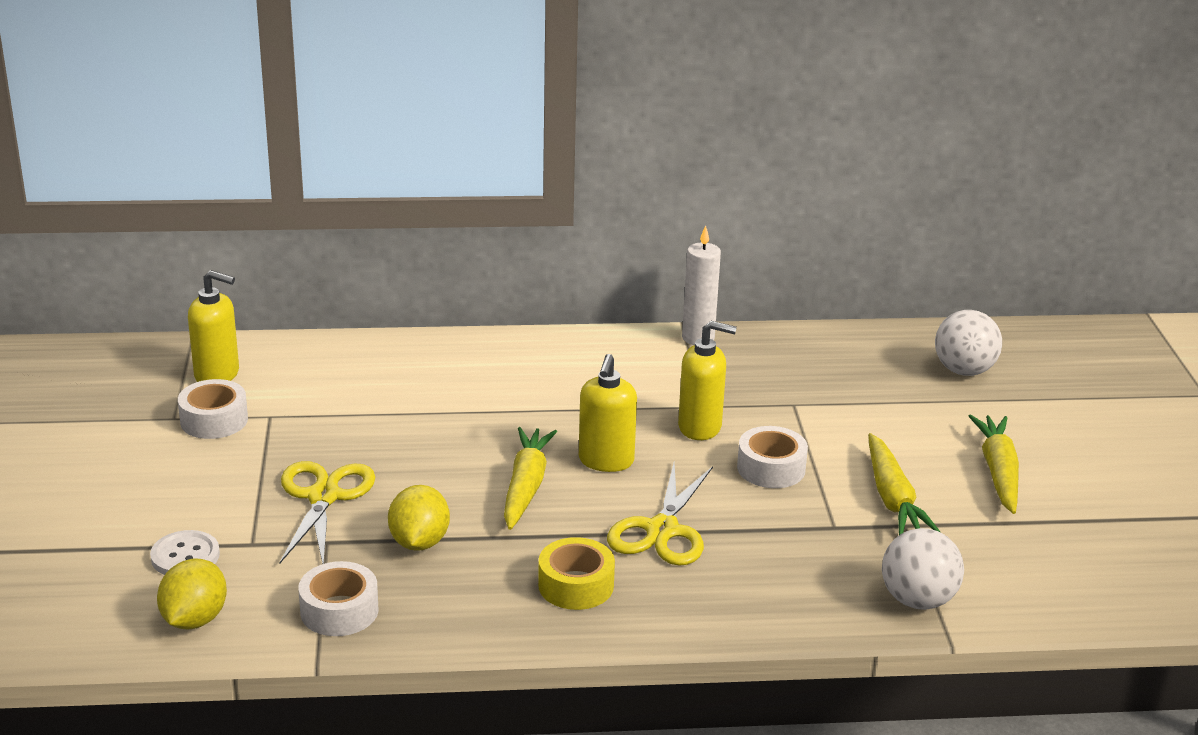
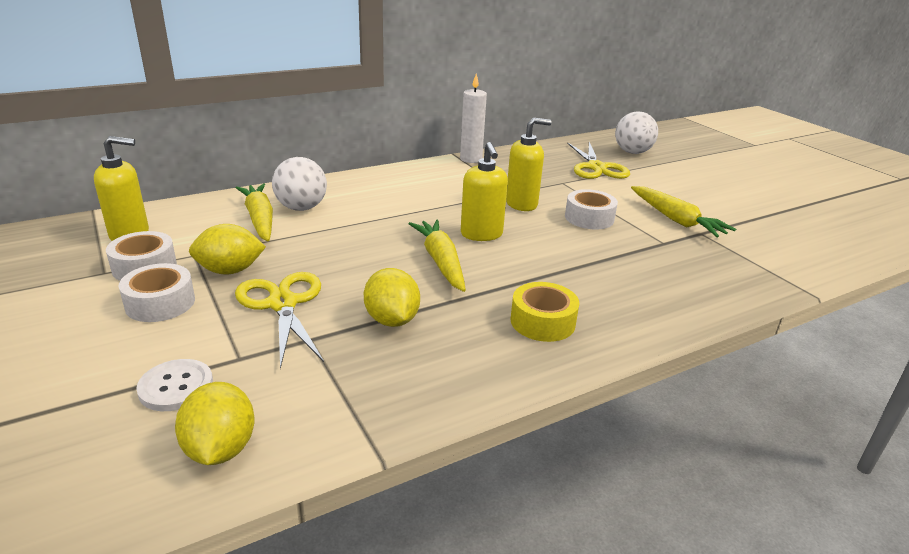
camera: 25 degrees left, 0 degrees up
white tape [298,561,378,636] -> white tape moved to [119,263,195,322]
yellow scissors [607,463,713,566] -> yellow scissors moved to [567,142,630,179]
white ball [882,528,964,610] -> white ball moved to [272,157,327,211]
yellow carrot [969,414,1019,514] -> yellow carrot moved to [236,183,273,241]
none -> yellow lemon [189,224,266,274]

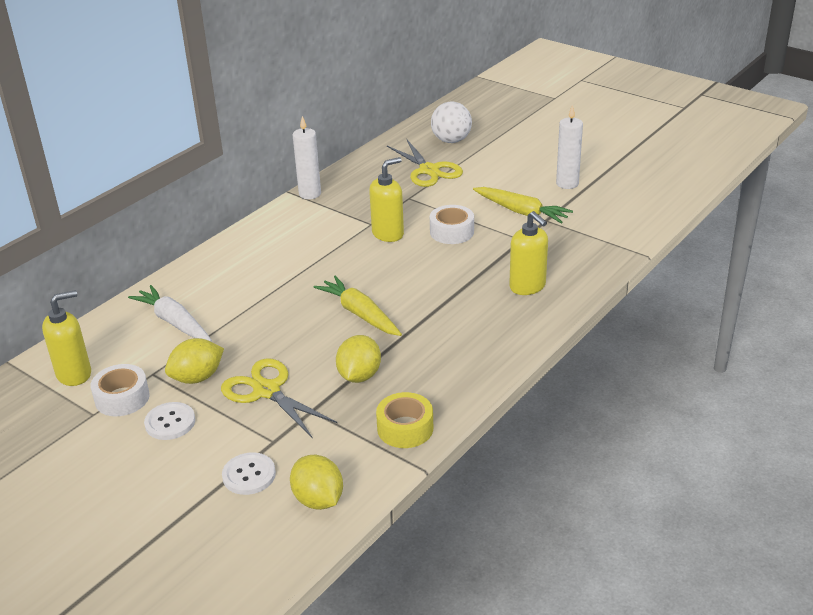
camera: 20 degrees left, 5 degrees up
white tape [119,263,195,322] -> white button [144,402,195,440]
yellow carrot [236,183,273,241] -> white carrot [128,285,212,342]
white ball [272,157,327,211] -> none
yellow lemon [364,268,420,327] -> yellow lemon turned 60 degrees clockwise [336,335,381,383]
yellow soap dispenser [461,142,508,241] -> yellow soap dispenser moved to [509,211,548,295]
yellow tape [511,282,580,342] -> yellow tape moved to [376,392,433,448]
none -> white candle [556,105,583,189]

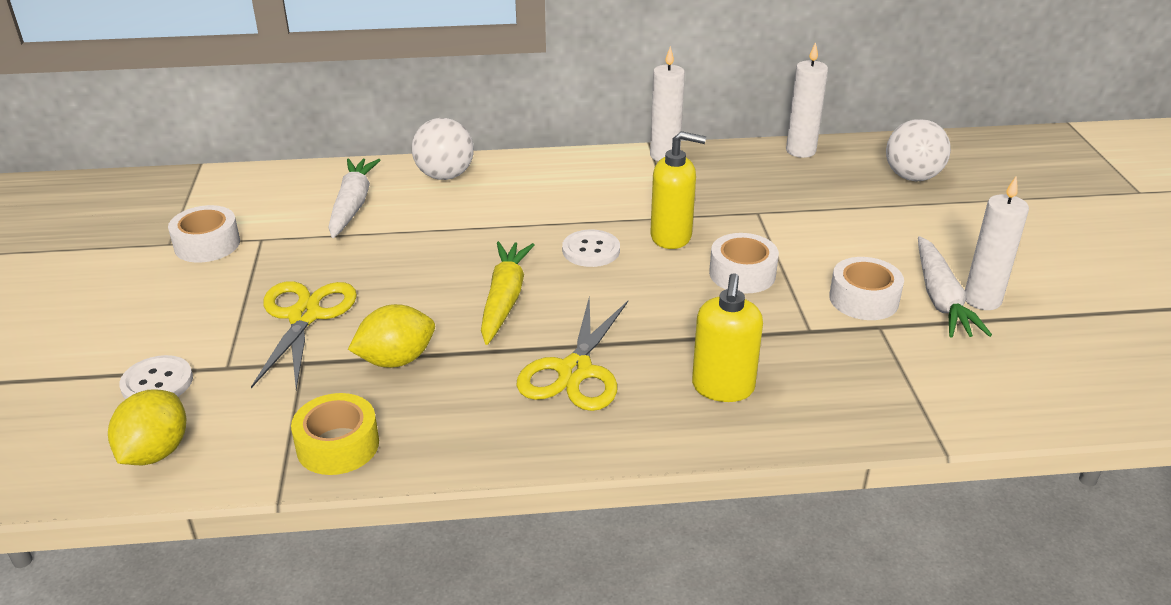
camera: 45 degrees right, 0 degrees up
yellow soap dispenser [42,290,91,386] -> none
white button [144,402,195,440] -> white button moved to [562,230,620,267]
yellow lemon [165,338,224,384] -> none
yellow scissors [387,140,463,187] -> yellow scissors moved to [517,296,628,411]
yellow carrot [473,187,573,224] -> white tape [829,257,904,320]
none -> white ball [412,118,474,180]
none -> white candle [786,42,828,158]
none -> white carrot [918,236,992,338]

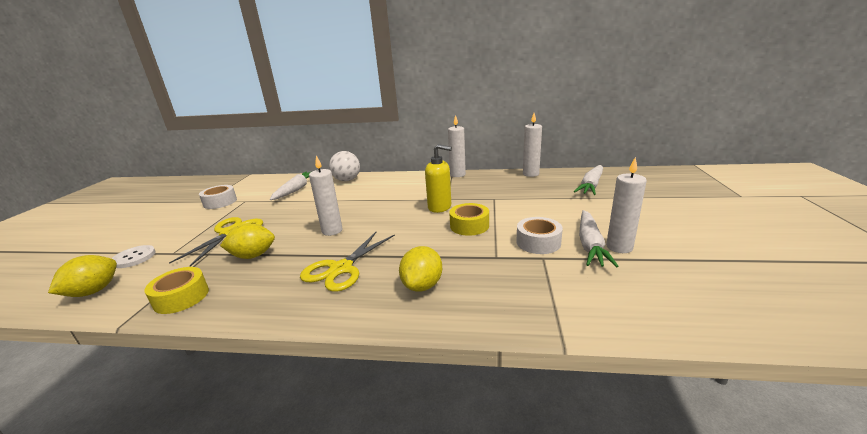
camera: 15 degrees right, 10 degrees down
yellow carrot [481,241,535,345] -> white candle [309,155,342,236]
white button [562,230,620,267] -> none
yellow soap dispenser [692,273,763,402] -> yellow lemon [399,246,442,292]
white tape [709,233,779,293] -> yellow tape [449,203,489,236]
white ball [886,119,951,181] -> white carrot [574,165,603,195]

